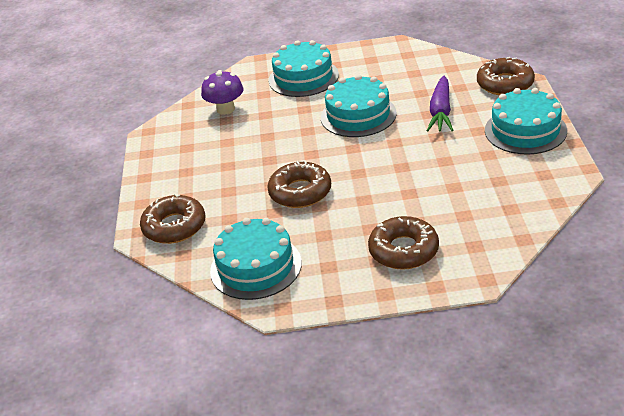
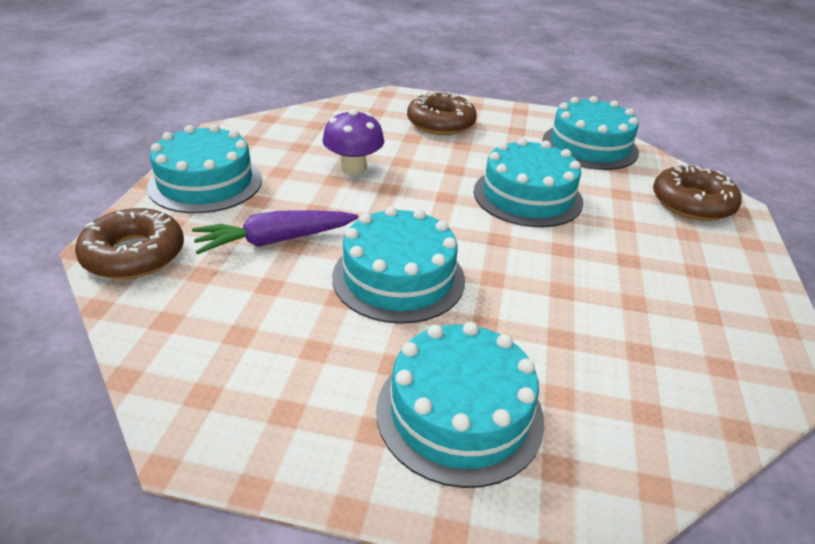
camera: 170 degrees left, 0 degrees up
purple mushroom [201,70,243,115] -> purple mushroom moved to [322,109,384,174]
brown donut [267,160,331,208] -> turquoise cake [474,138,584,227]
purple carrot [426,76,453,132] -> purple carrot turned 135 degrees counterclockwise [192,210,359,254]

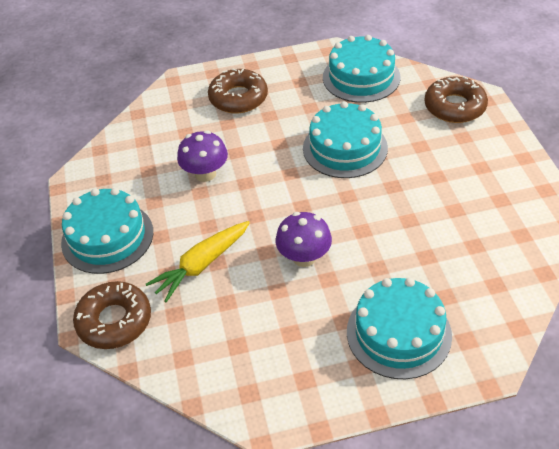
camera: 20 degrees left, 10 degrees up
purple carrot [192,210,359,254] -> yellow carrot [146,221,250,302]
turquoise cake [332,206,465,324] -> purple mushroom [276,212,332,267]

